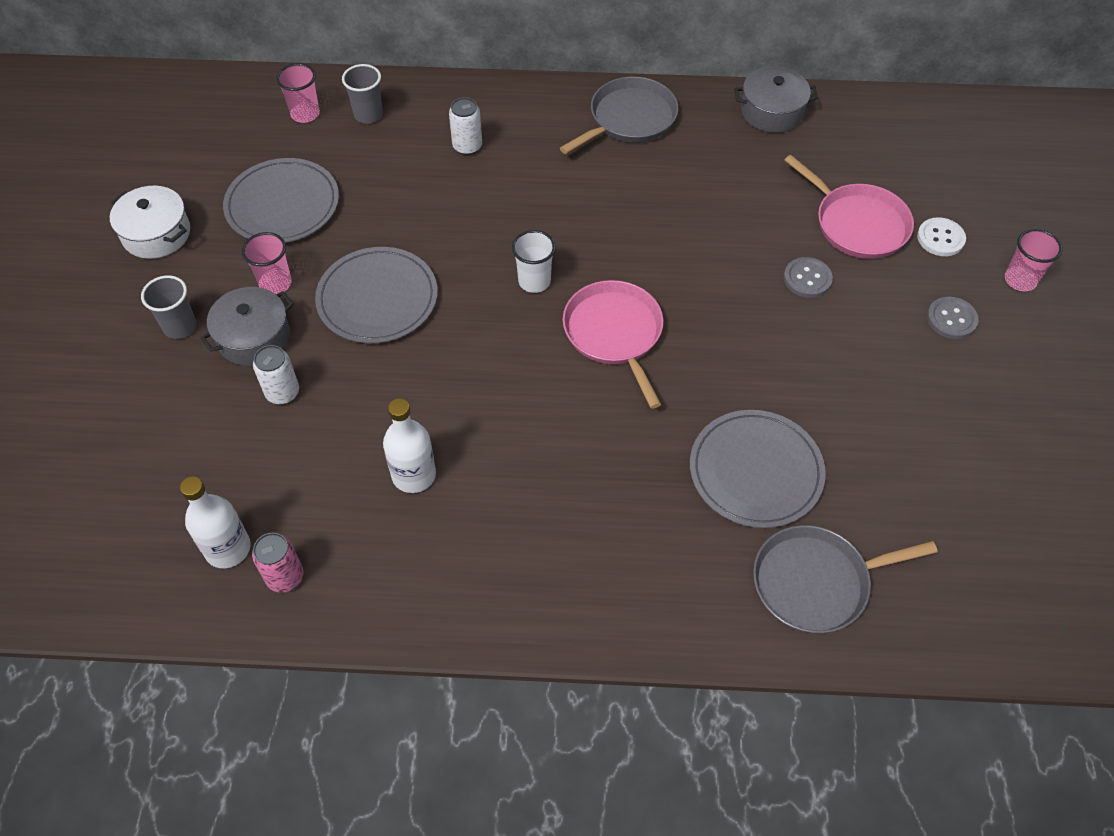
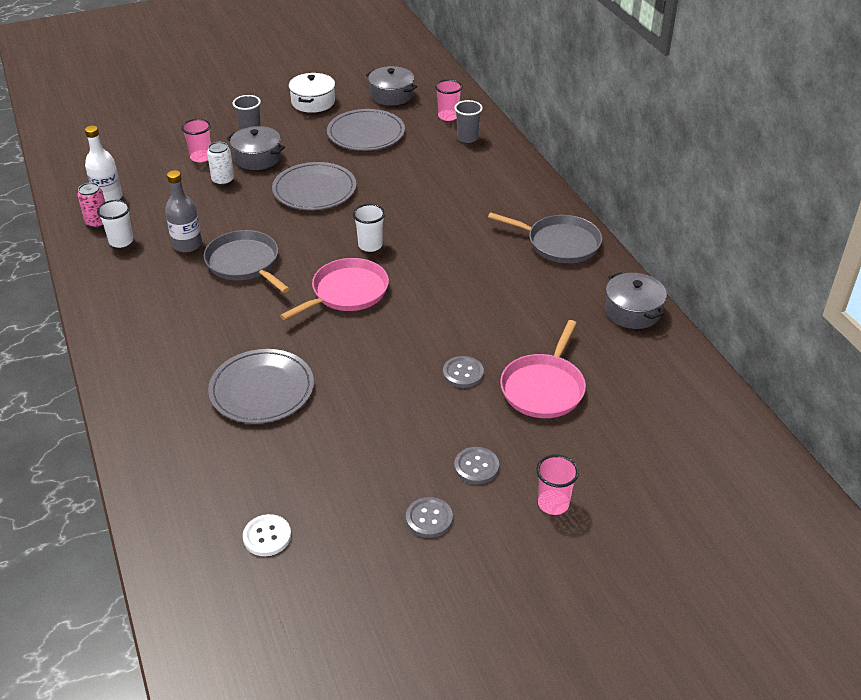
camera: 65 degrees right, 15 degrees down
pink cup [242,232,292,294] -> pink cup moved to [181,119,211,162]
white bottle [383,398,436,493] -> grey bottle [165,170,202,253]
white can [449,97,482,155] -> none
grey pan [753,525,938,634] -> grey pan moved to [204,230,290,293]
white button [917,217,966,256] -> white button moved to [243,514,291,556]
none -> white cup [97,200,133,248]
none -> grey pot [366,66,417,106]
none -> grey button [406,497,453,538]

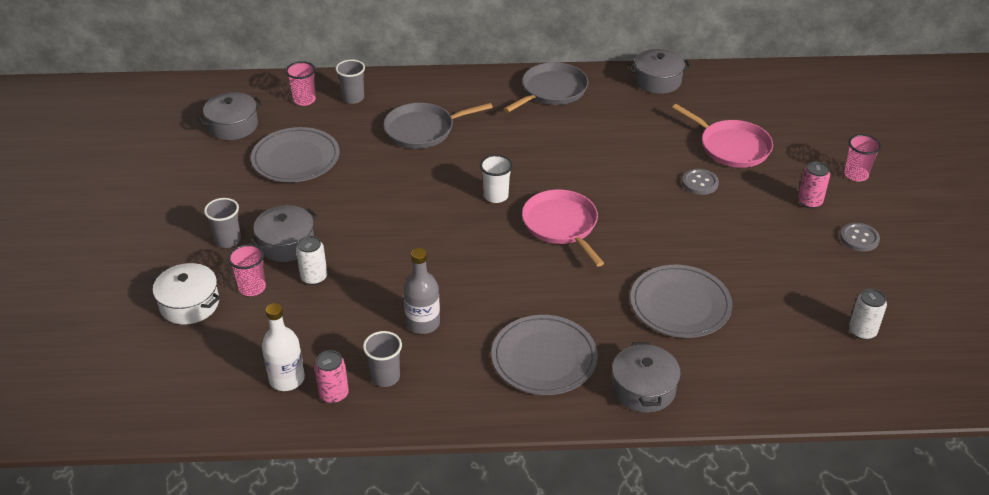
camera: 70 degrees left, 0 degrees up
white cup [97,200,133,248] -> grey cup [363,331,402,387]
grey pan [204,230,290,293] -> grey pan moved to [384,103,493,149]
white button [243,514,291,556] -> white can [849,289,887,340]
grey plate [272,162,356,210] -> grey plate moved to [491,315,598,395]
white pot [289,73,335,113] -> white pot moved to [152,263,220,325]
grey button [454,447,499,484] -> pink can [798,162,830,208]
none -> grey pot [612,342,681,413]

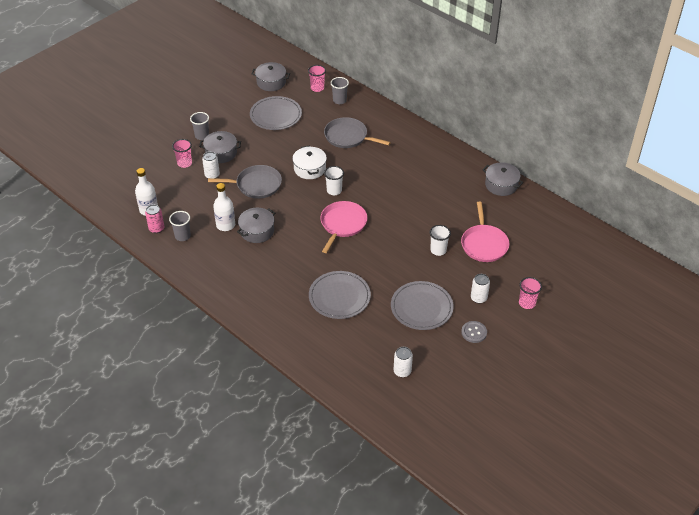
camera: 45 degrees right, 5 degrees up
white pot [152,263,220,325] -> white pot moved to [292,146,327,179]
grey bottle [404,248,440,334] -> white bottle [213,183,235,231]
grey plate [491,315,598,395] -> grey plate moved to [391,281,454,330]
grey pan [504,62,588,113] -> grey pan moved to [208,165,282,199]
grey pot [612,342,681,413] -> grey pot moved to [237,208,275,243]
grey button [682,169,719,195] -> white cup [430,225,451,256]
pink can [798,162,830,208] -> white can [471,274,490,303]

